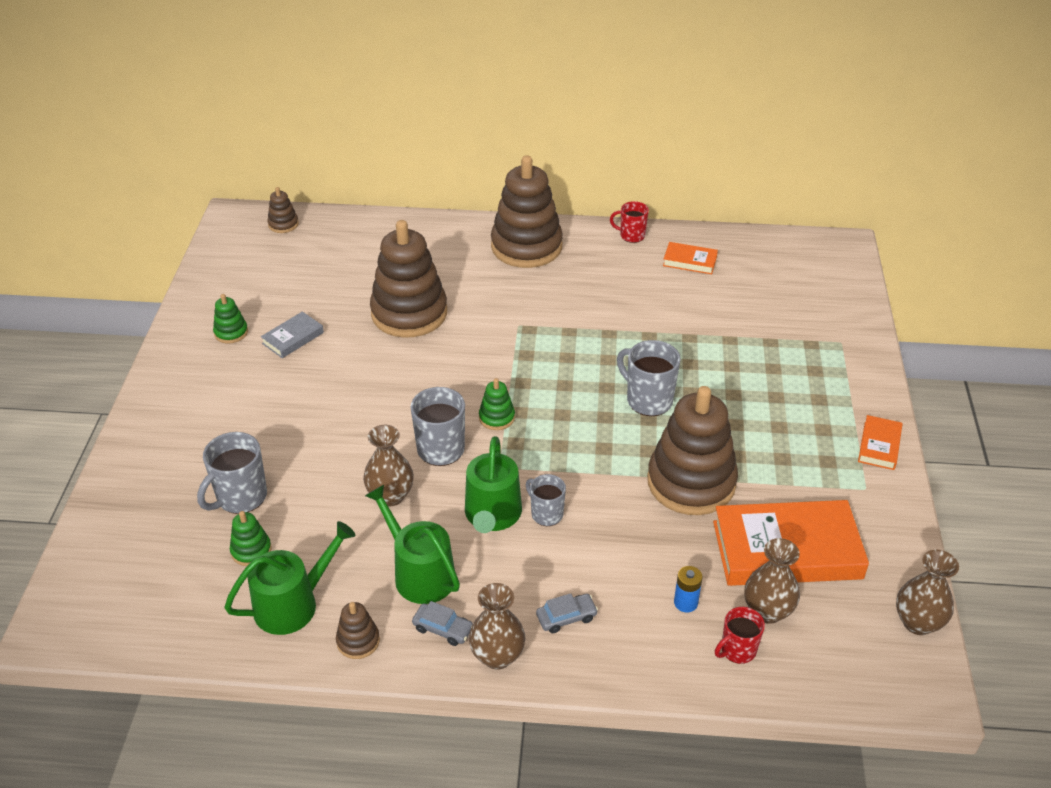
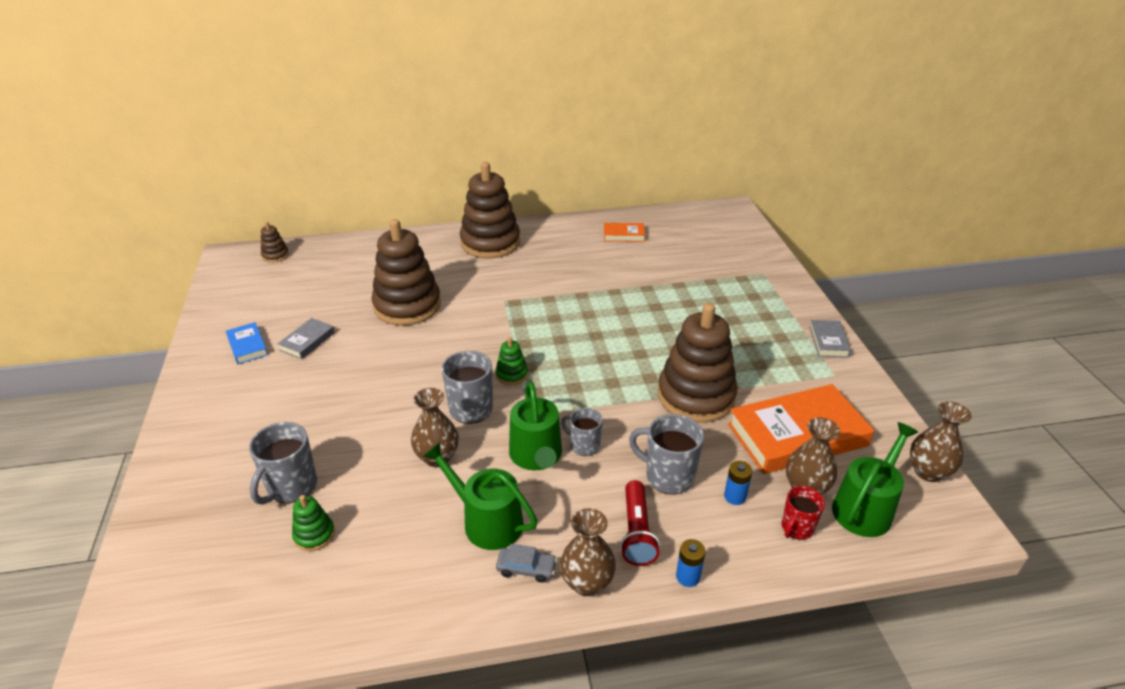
camera: 15 degrees left, 5 degrees down
green stacking toy [213,294,248,343] -> blue book [226,322,268,364]
green watering can [224,521,356,635] -> green watering can moved to [832,422,918,537]
brown stacking toy [336,602,380,659] -> none
grey car [536,593,598,633] -> red flashlight [620,480,660,566]
red mug [610,201,649,243] -> none
grey mug [617,340,681,416] -> grey mug moved to [629,414,704,495]
orange book [858,415,903,470] -> grey book [809,320,851,358]
none -> blue battery [676,539,705,587]

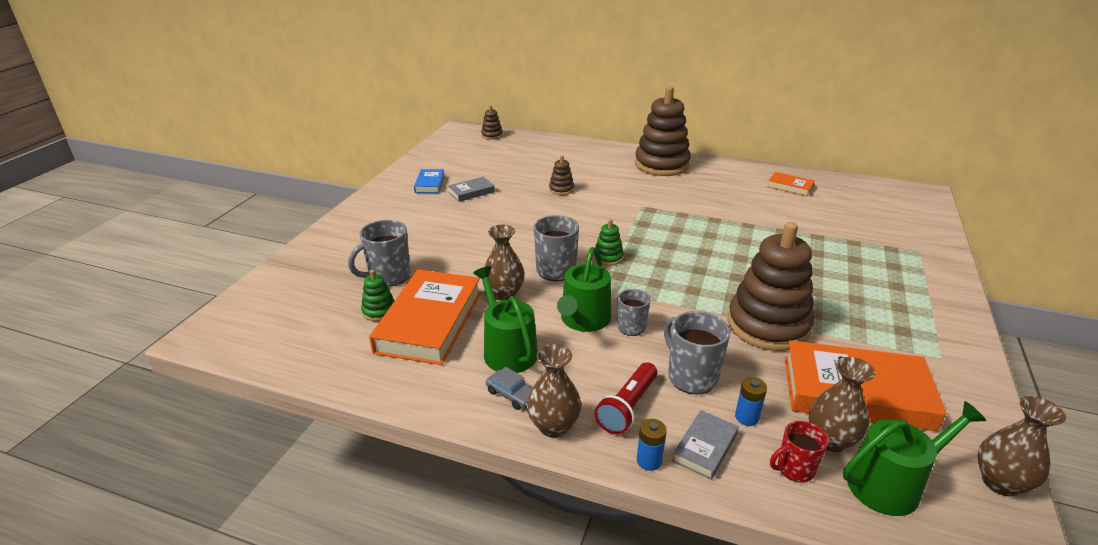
camera: 30 degrees right, 5 degrees down
brown stacking toy [372,219,441,326] -> brown stacking toy [549,155,574,195], size x0.43
grey book [809,320,851,358] -> grey book moved to [672,410,739,480]
none -> orange book [369,270,481,365]

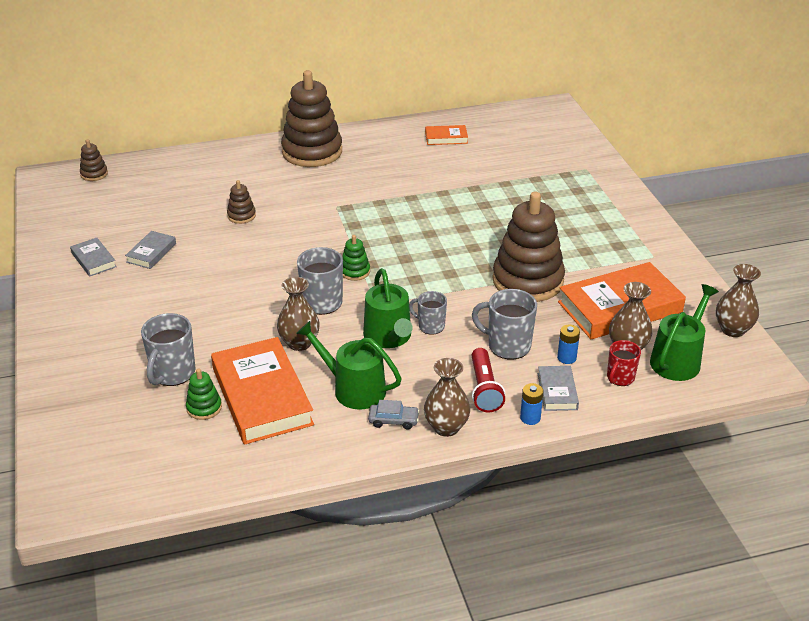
camera: 35 degrees left, 5 degrees up
blue book [414,169,445,193] -> grey book [70,238,117,277]

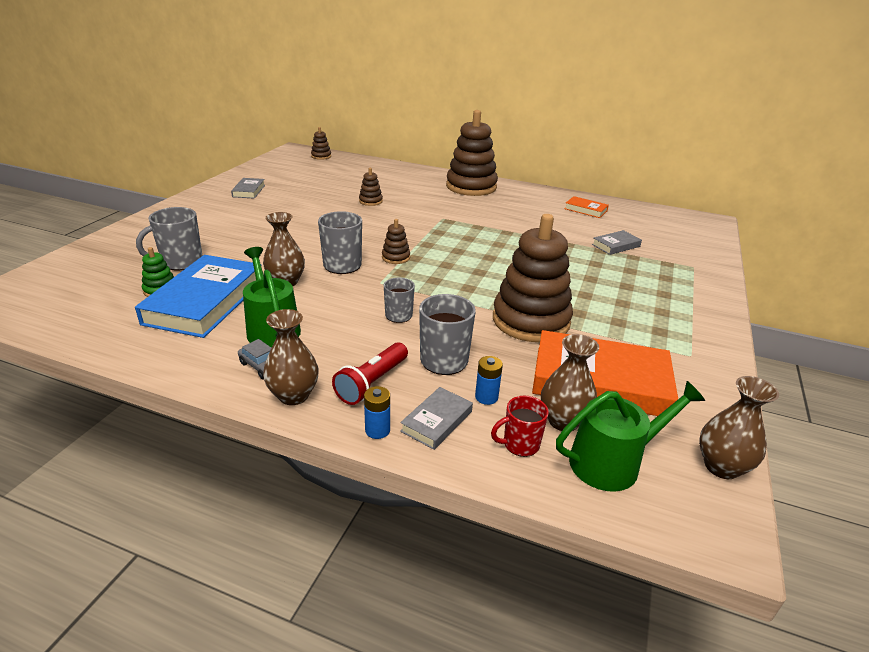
camera: 35 degrees right, 5 degrees down
grey book [125,231,176,269] -> grey book moved to [592,230,642,255]
orange book [211,337,314,445] -> blue book [135,255,256,338]
green stacking toy [342,235,370,281] -> brown stacking toy [382,219,410,264]
green watering can [363,268,413,348] -> none

